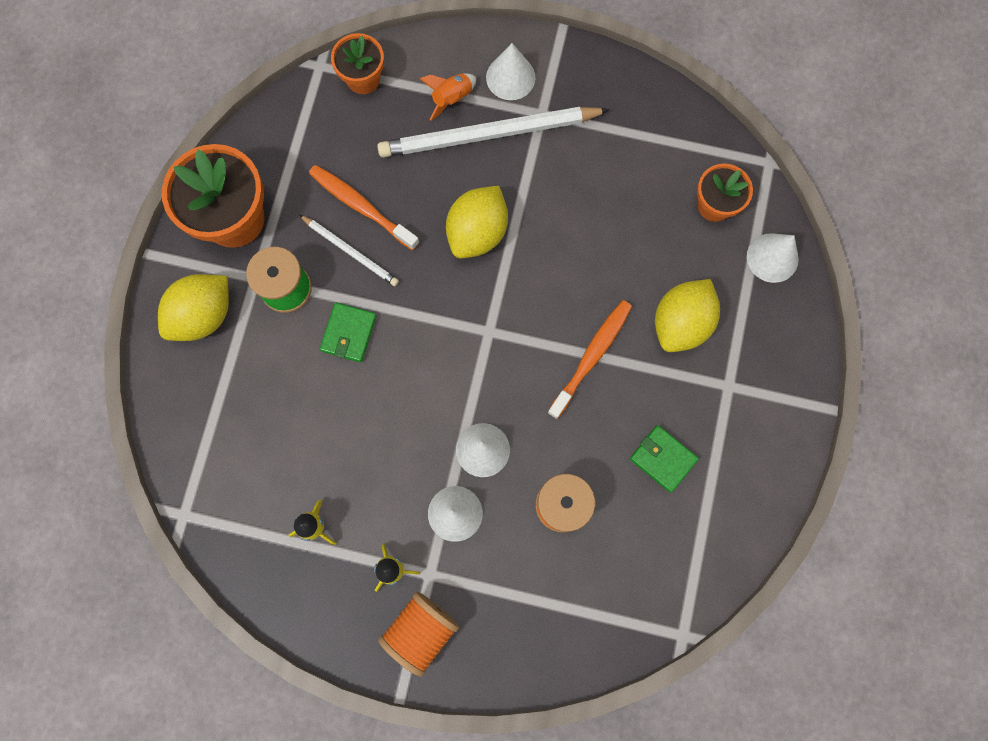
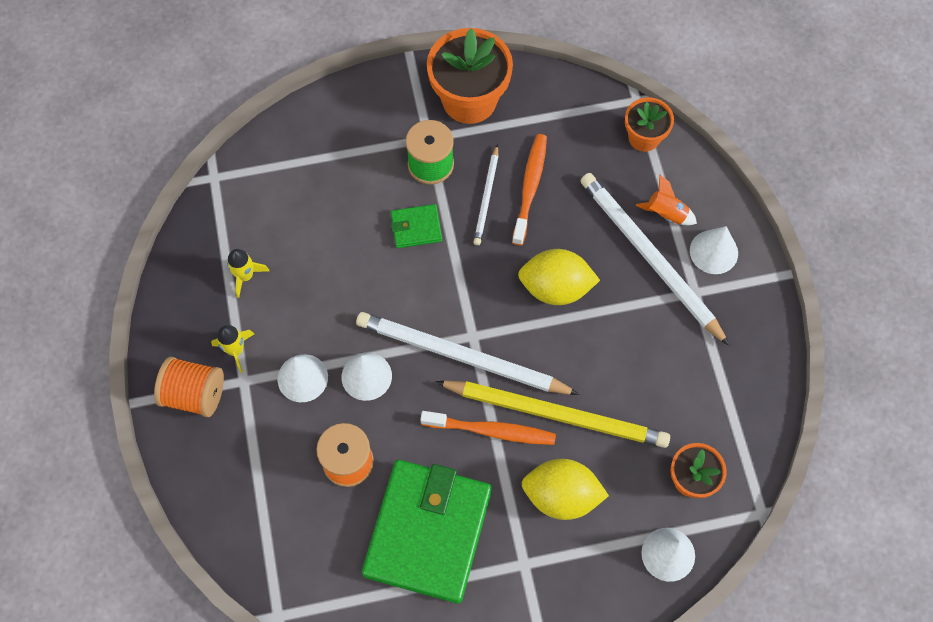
camera: 65 degrees right, 10 degrees down
yellow lemon [158,274,229,341] -> none
green wallet [630,425,699,493] -> green wallet [362,460,492,604], size x2.32
none -> white pencil [356,312,579,395]
none -> yellow pencil [435,381,670,448]

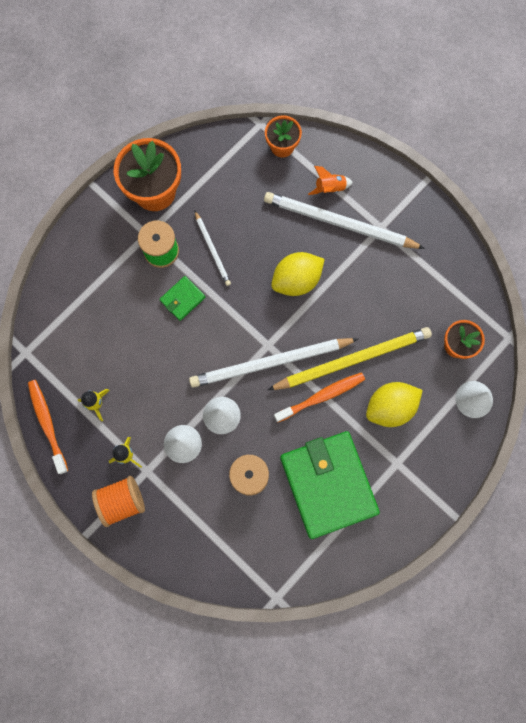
camera: 35 degrees left, 10 degrees up
orange toothbrush [512,134,547,246] -> orange toothbrush moved to [28,380,68,474]
white cone [690,226,738,274] -> none

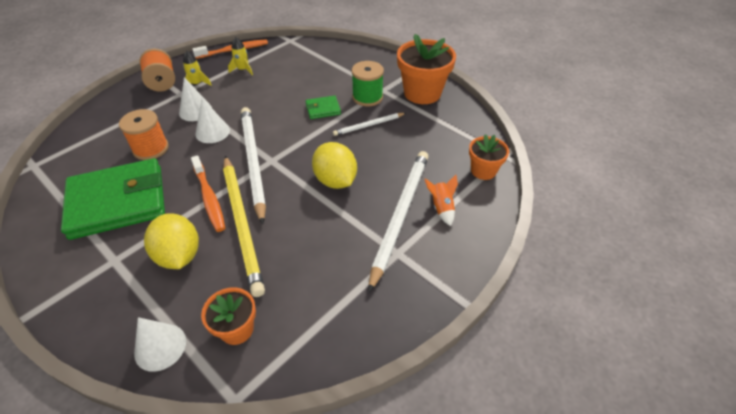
camera: 90 degrees right, 30 degrees down
green wallet [159,276,205,321] -> green wallet turned 60 degrees counterclockwise [306,95,341,119]

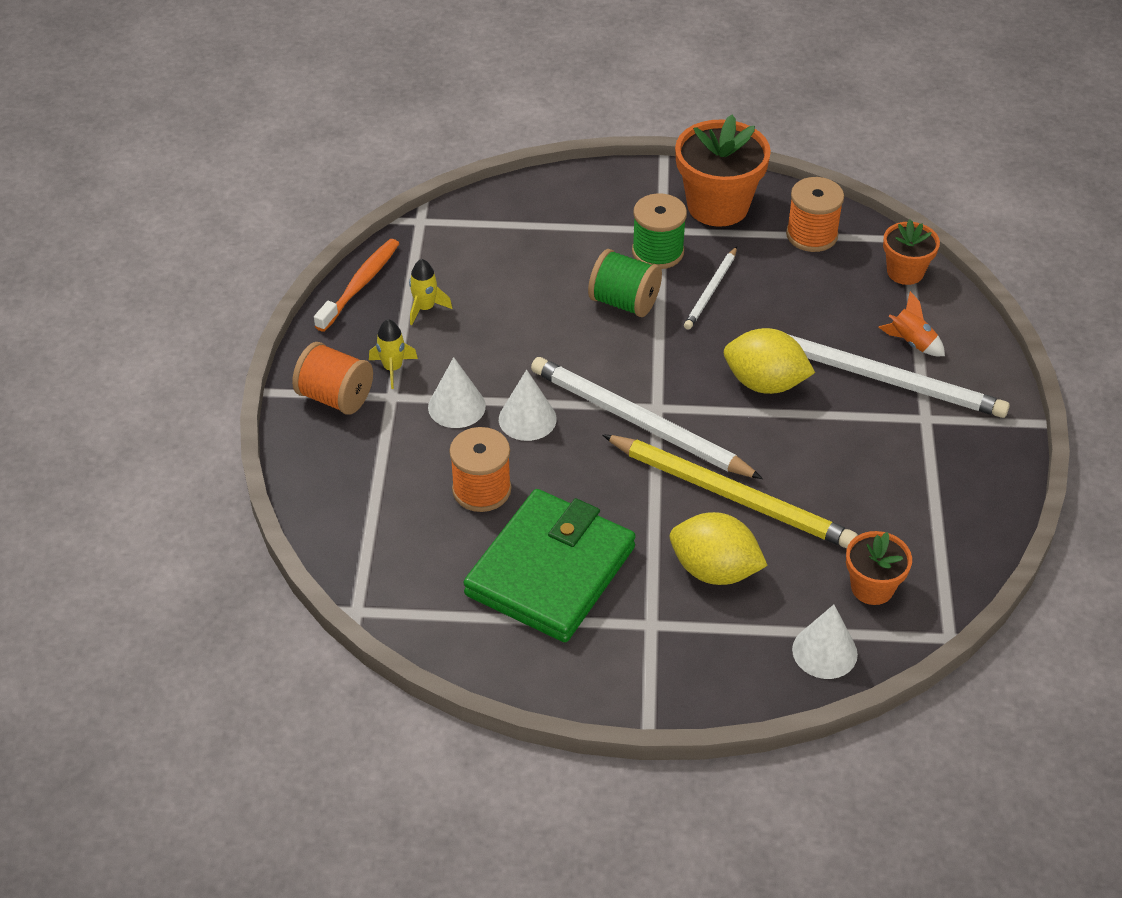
camera: 40 degrees left, 0 degrees up
orange toothbrush [191,155,225,232] -> none
green wallet [306,95,341,119] -> green spool [588,249,662,317]
white pencil [368,151,429,293] -> white pencil turned 135 degrees clockwise [788,334,1010,418]
none -> orange spool [786,177,844,252]

